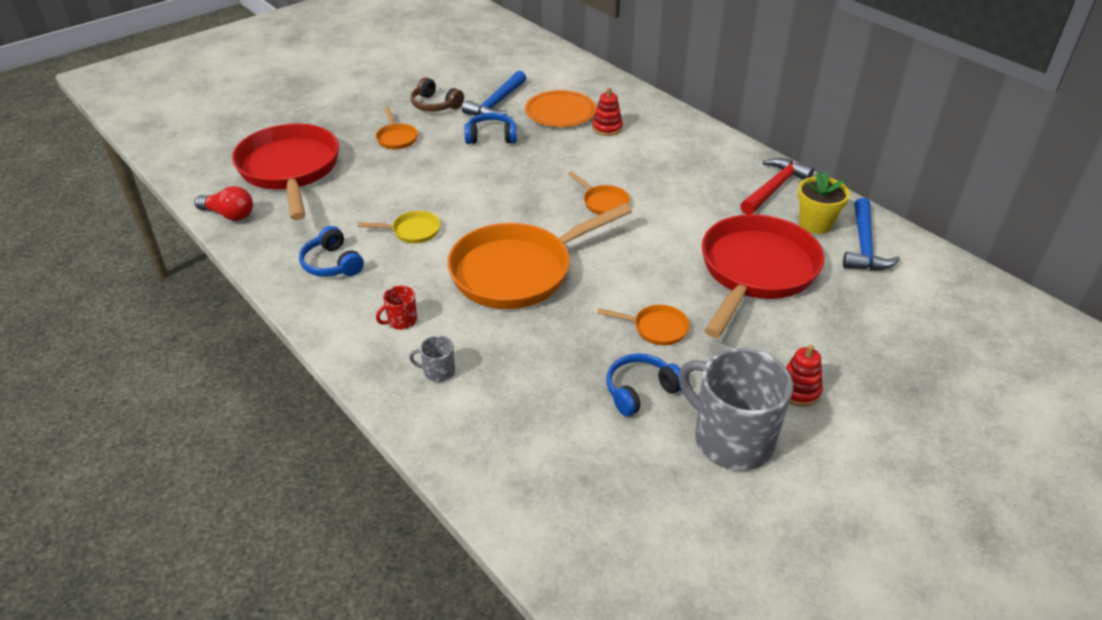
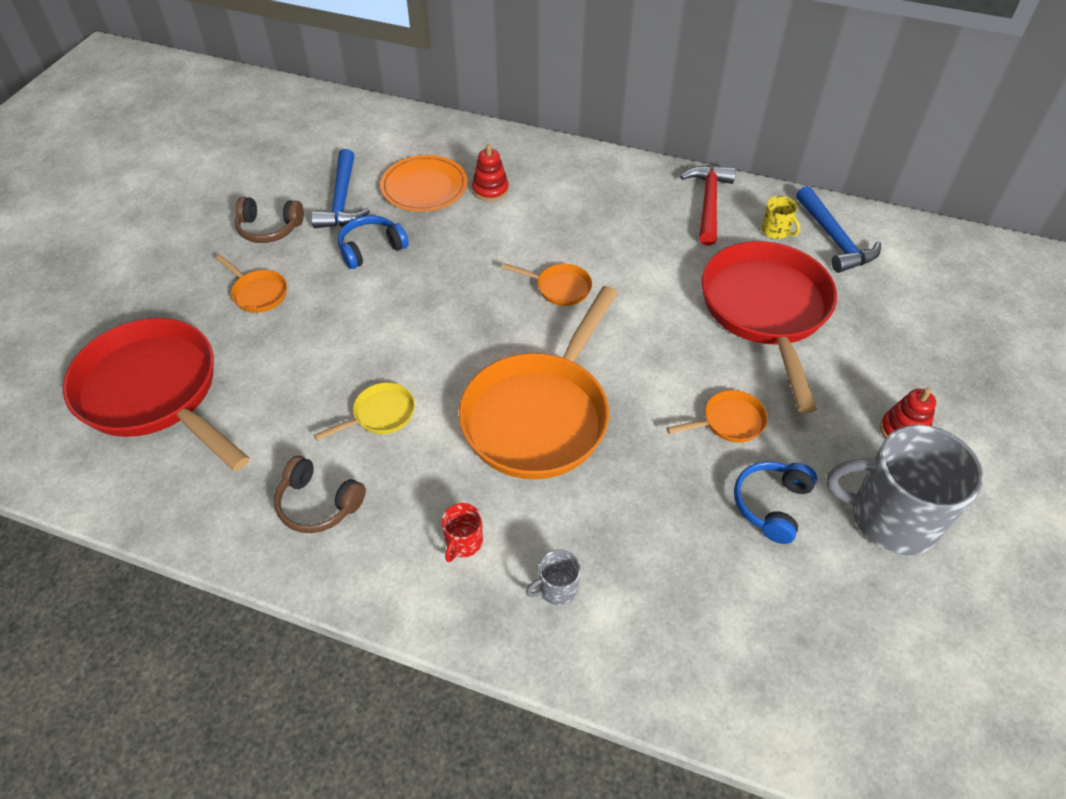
camera: 30 degrees left, 10 degrees up
red light bulb [194,186,253,221] -> none
blue headphones [299,226,364,277] -> brown headphones [274,456,366,533]
yellow flower pot [798,172,850,234] -> yellow mug [761,196,800,239]

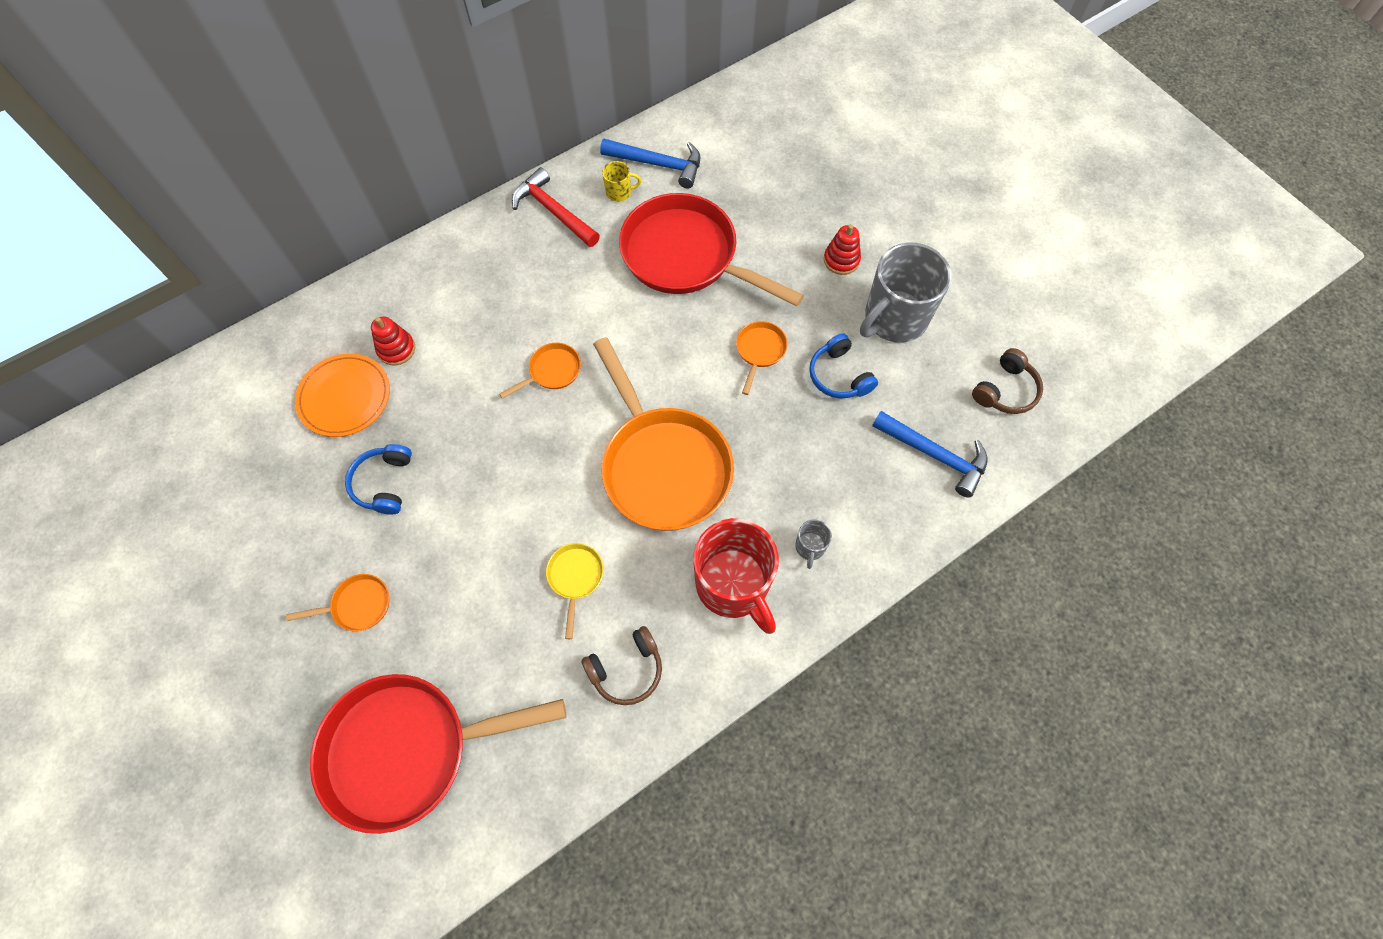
camera: 55 degrees left, 15 degrees up
brown headphones [235,197,304,243] -> brown headphones moved to [972,348,1043,414]
blue hammer [311,149,370,228] -> blue hammer moved to [872,411,988,498]
red mug [441,503,483,562] -> red mug [693,518,779,634], size x2.36

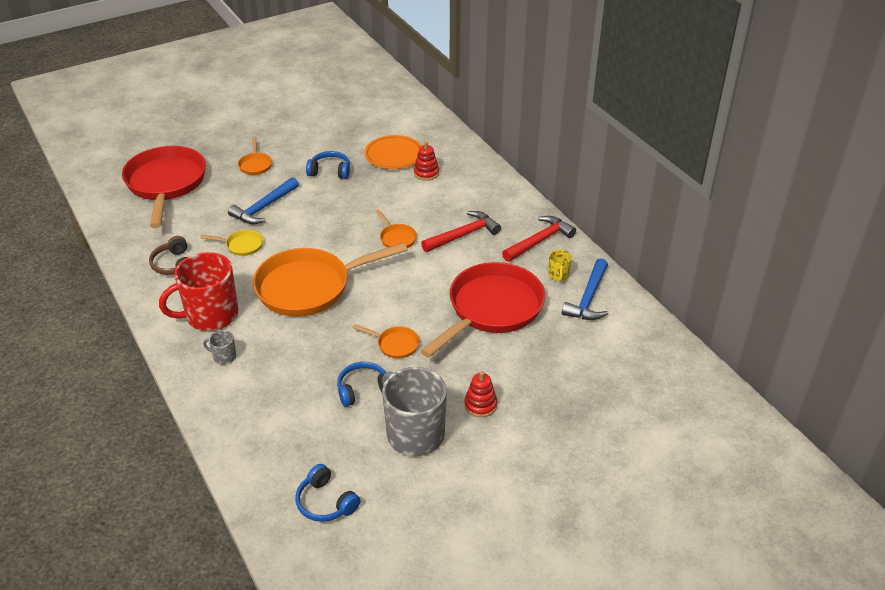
camera: 95 degrees right, 25 degrees down
blue hammer [872,411,988,498] -> blue hammer moved to [228,177,299,224]
brown headphones [972,348,1043,414] -> blue headphones [296,464,361,522]
none -> red hammer [421,211,501,252]

